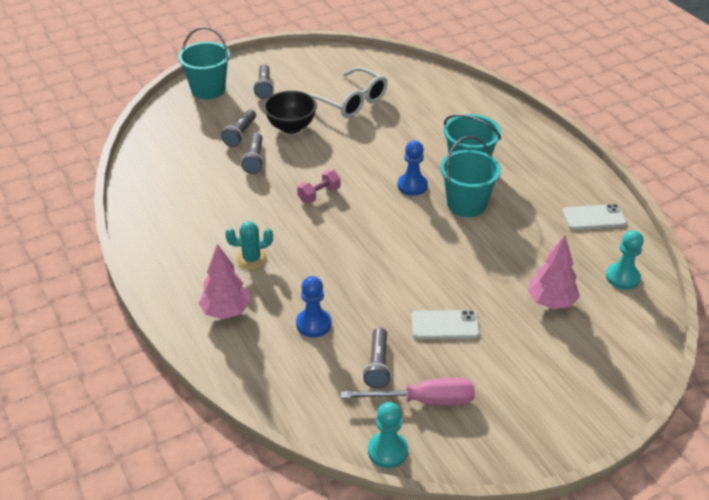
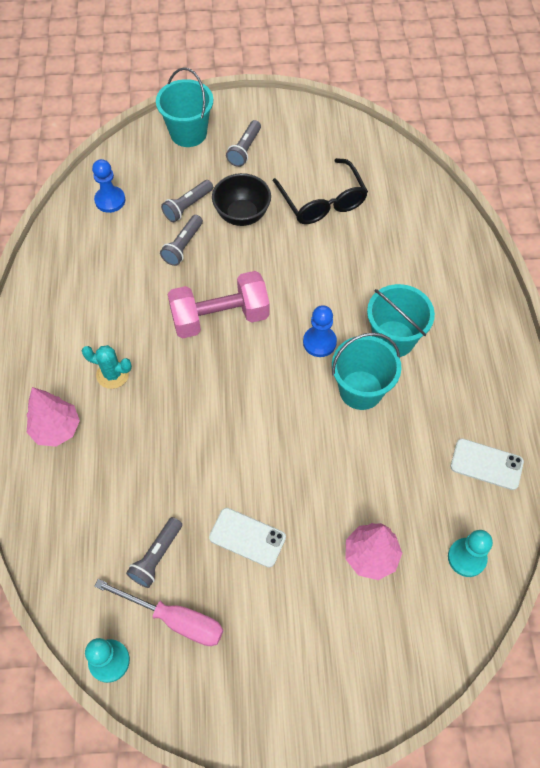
camera: 25 degrees right, 20 degrees up
blue pawn [296,276,331,337] -> blue pawn moved to [92,159,126,213]
pink dumbbell [297,170,341,203] -> pink dumbbell [167,271,270,338], size x2.05
white glasses [309,67,387,118] -> black glasses [273,158,368,224]

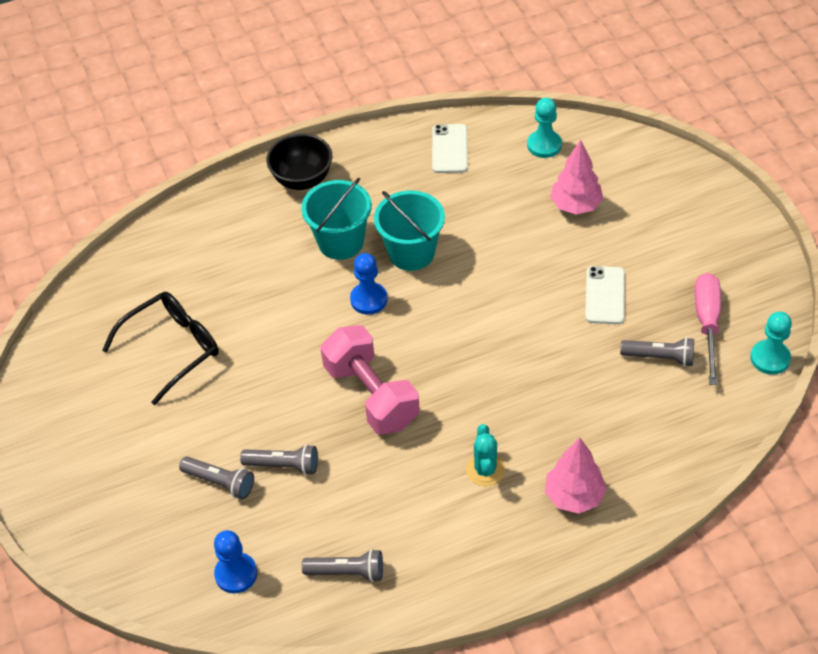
camera: 105 degrees left, 10 degrees down
turquoise bucket [156,67,213,147] -> none
black bowl [212,173,271,226] -> black bowl moved to [266,134,332,190]
grey flashlight [226,120,261,167] -> grey flashlight moved to [302,549,383,582]

